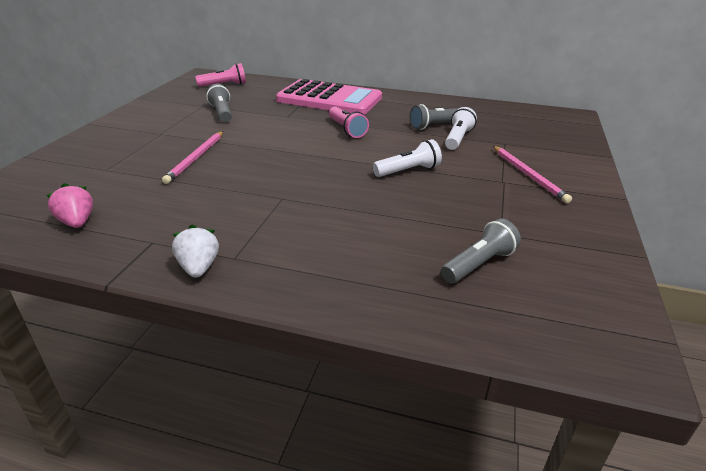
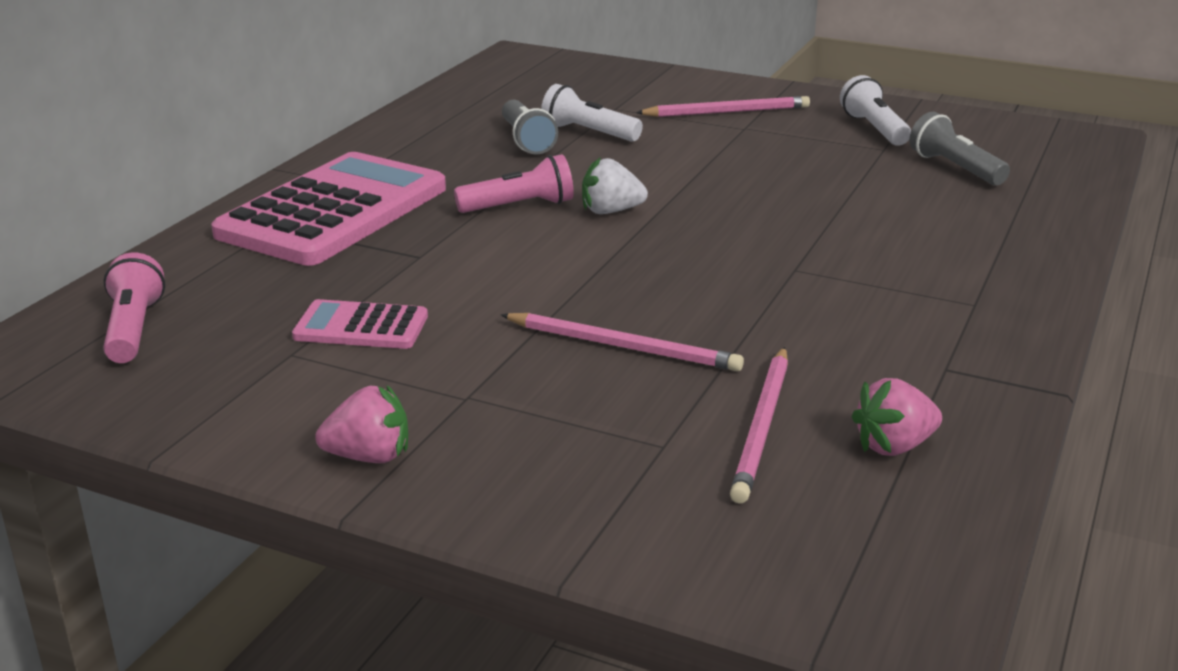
camera: 80 degrees left, 5 degrees down
white strawberry [172,225,219,278] -> white strawberry moved to [582,157,648,214]
grey flashlight [206,84,232,122] -> pink calculator [292,299,428,349]
white flashlight [373,139,442,177] -> white flashlight moved to [840,75,911,145]
none -> pink strawberry [315,385,408,463]
none -> pink pencil [730,347,788,504]

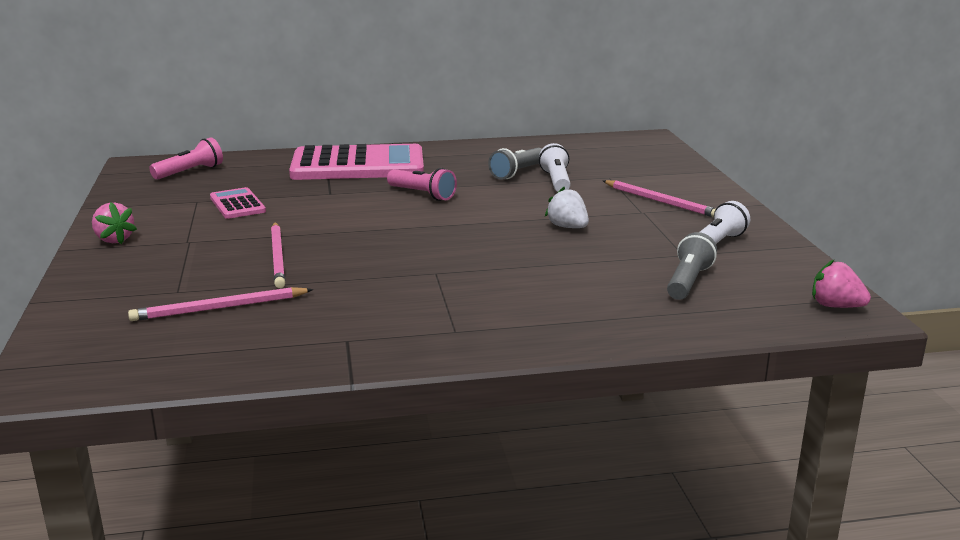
camera: 55 degrees right, 5 degrees down
white strawberry [582,157,648,214] -> white strawberry moved to [545,187,589,228]
pink strawberry [852,378,942,456] -> pink strawberry moved to [812,260,871,308]

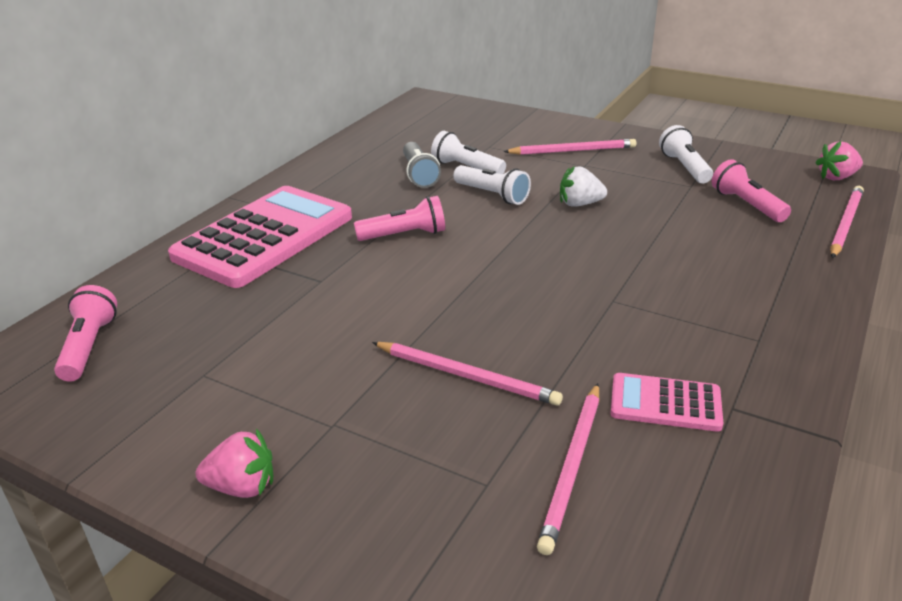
camera: 50 degrees left, 10 degrees up
pink calculator [210,187,266,219] -> pink calculator moved to [610,373,723,432]
grey flashlight [667,232,717,300] -> pink flashlight [712,159,791,222]
none -> white flashlight [453,165,531,205]
none -> pink pencil [830,186,864,258]

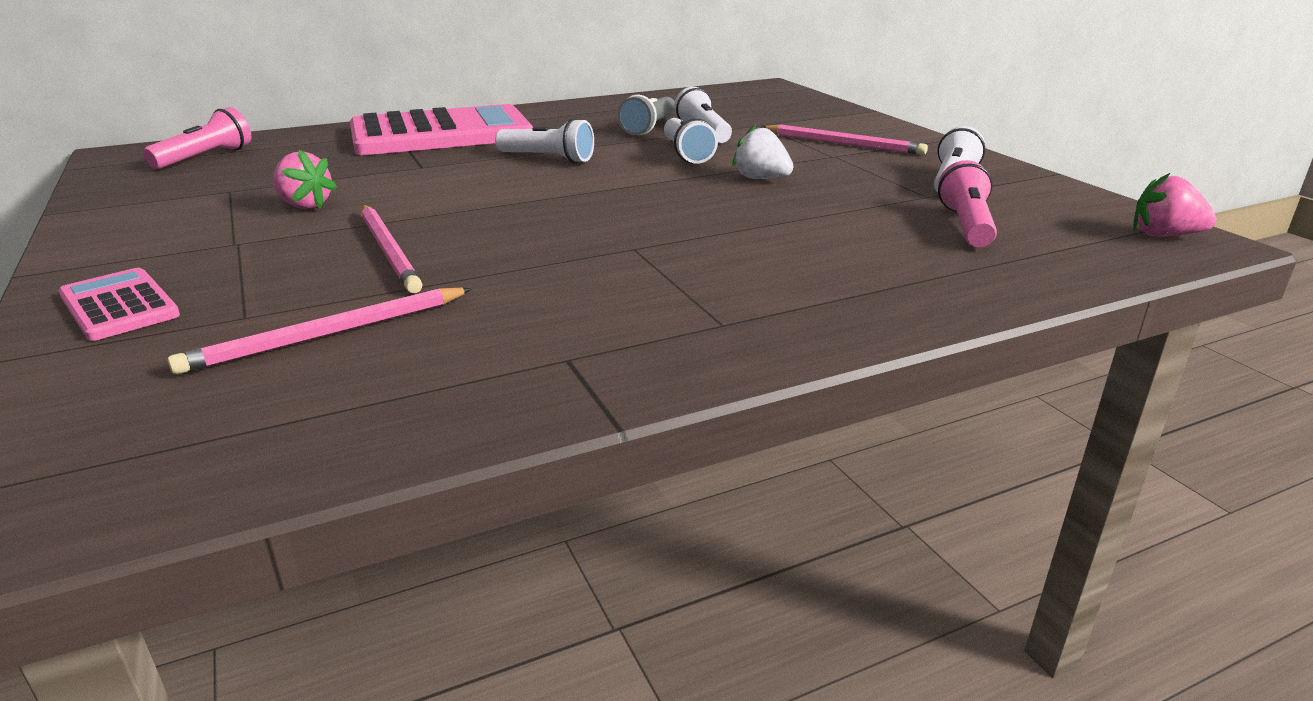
camera: 35 degrees right, 5 degrees down
pink strawberry [196,429,273,498] -> pink strawberry moved to [273,150,337,209]
pink flashlight [354,196,445,241] -> white flashlight [495,118,594,163]
pink calculator [610,373,723,432] -> pink calculator moved to [58,268,180,341]
pink pencil [830,186,864,258] -> none

